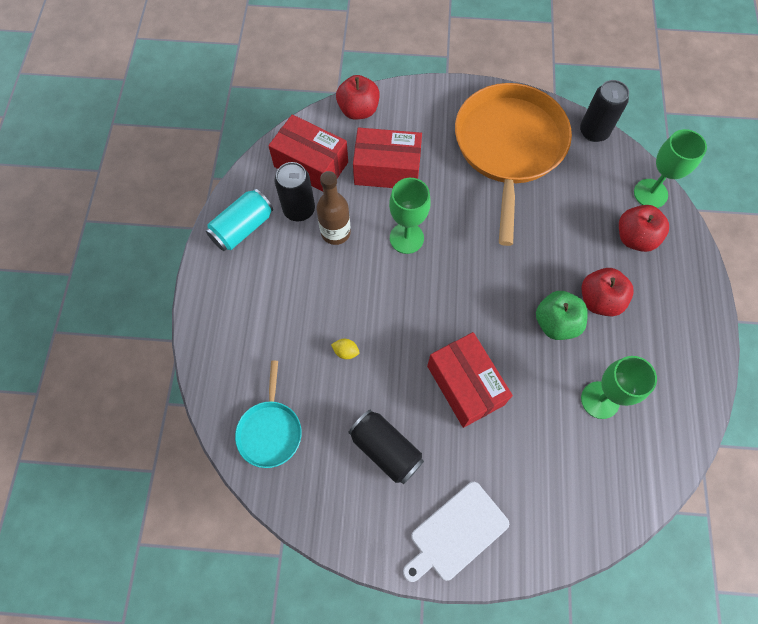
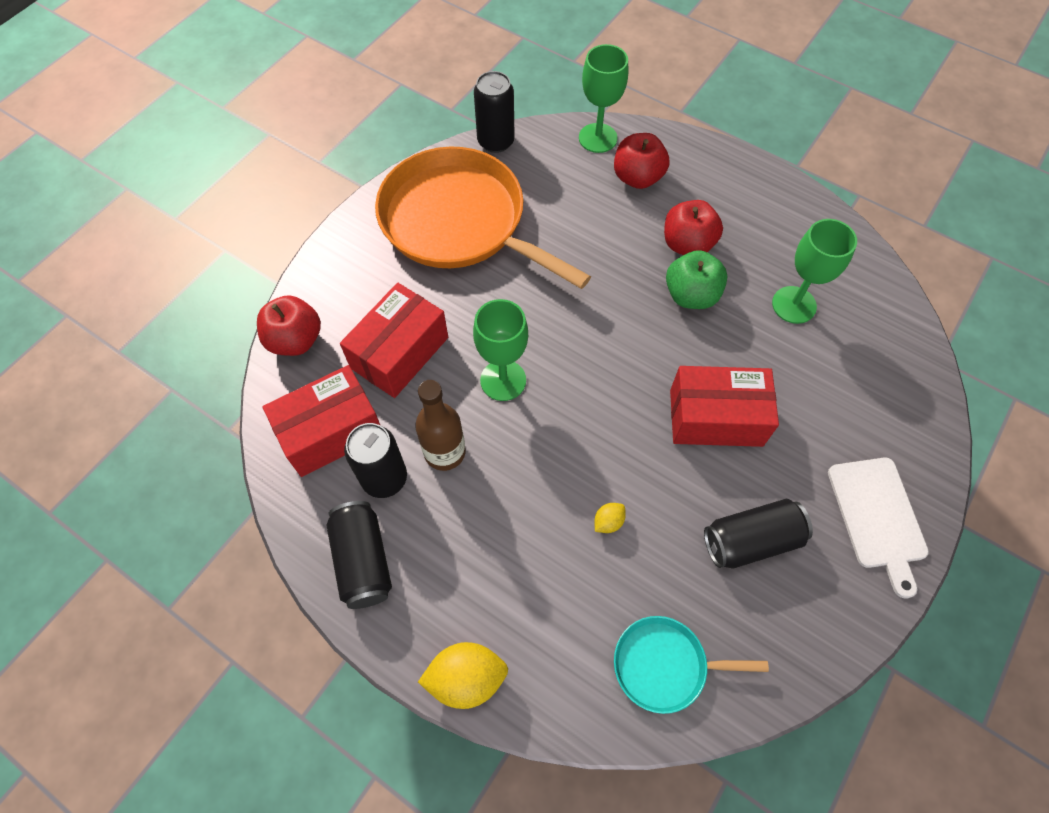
camera: 60 degrees left, 5 degrees down
turquoise can [206,189,273,251] -> black can [327,501,392,609]
turquoise pan [235,361,302,468] -> turquoise pan turned 150 degrees clockwise [614,616,769,714]
none -> yellow lemon [418,642,508,709]

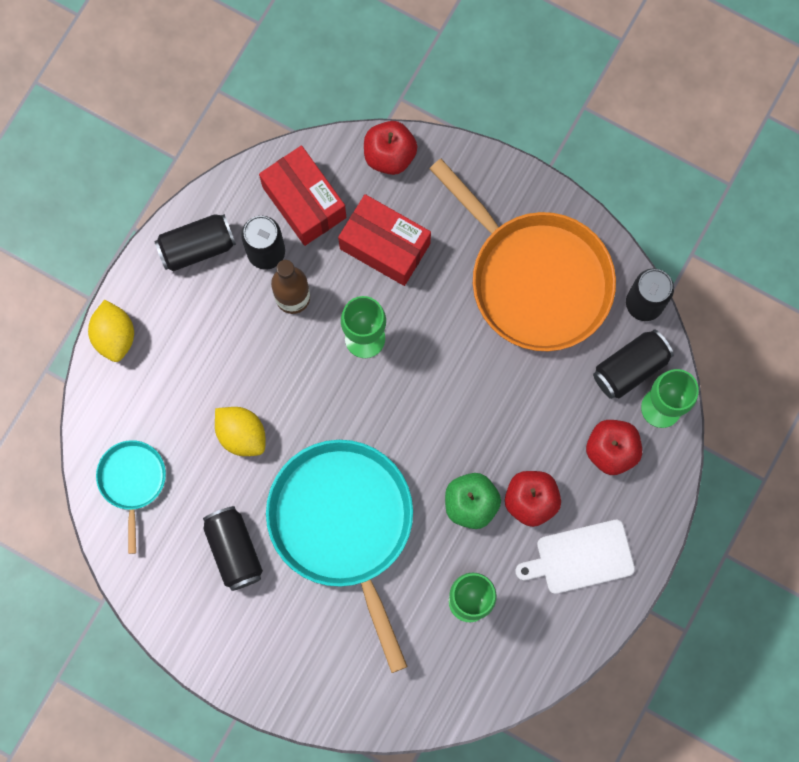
camera: 85 degrees right, 15 degrees up
orange pan [375,147,591,289] -> orange pan turned 105 degrees clockwise [429,159,616,351]
yellow lemon [595,503,626,533] -> yellow lemon [215,407,266,456], size x2.00
red box [670,366,779,447] -> turquoise pan [266,440,413,673]
white cutting board [828,458,929,598] -> white cutting board moved to [515,520,635,594]
none -> black can [593,329,674,399]

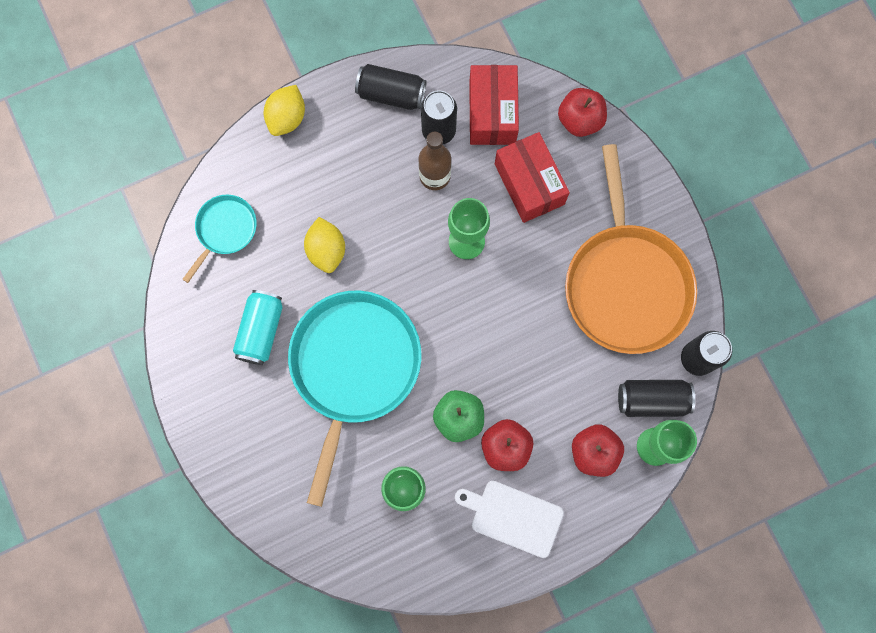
camera: 35 degrees right, 0 degrees up
black can [203,506,263,591] -> turquoise can [233,290,283,365]

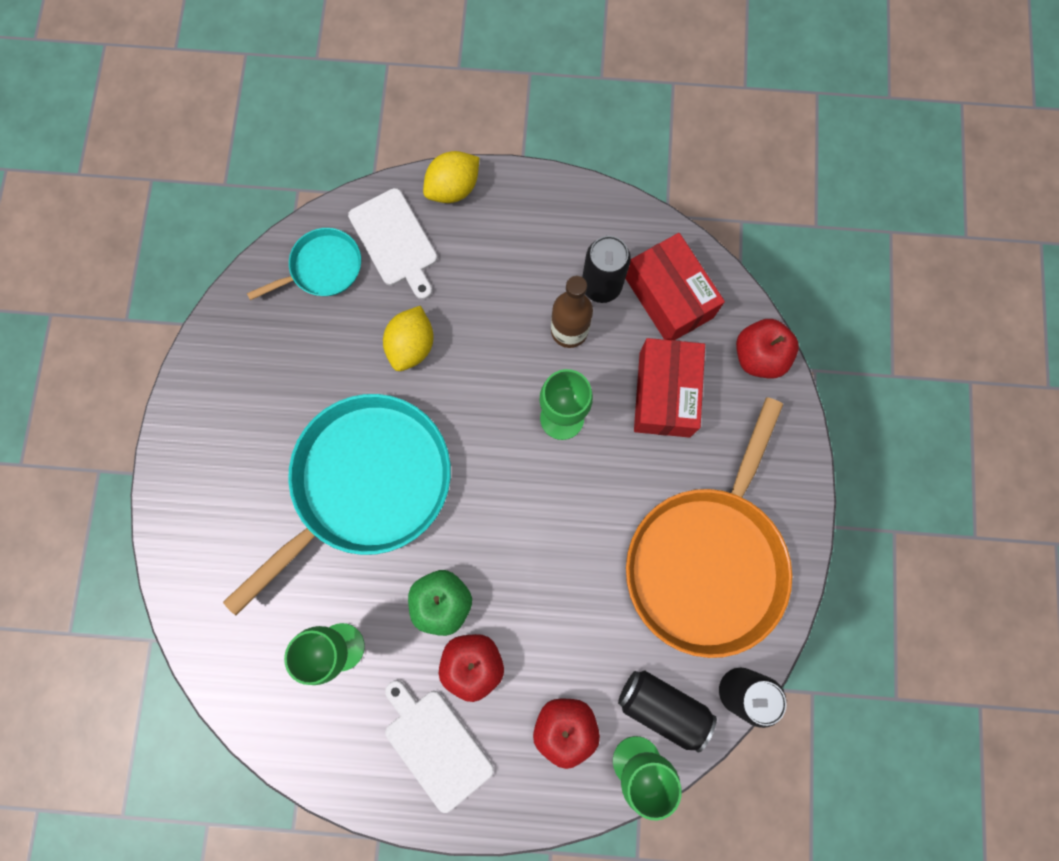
camera: 30 degrees right, 0 degrees up
turquoise can [233,290,283,365] -> none
black can [355,64,426,110] -> none
red box [469,65,519,145] -> red box turned 60 degrees counterclockwise [625,233,725,340]
none -> white cutting board [348,188,437,299]

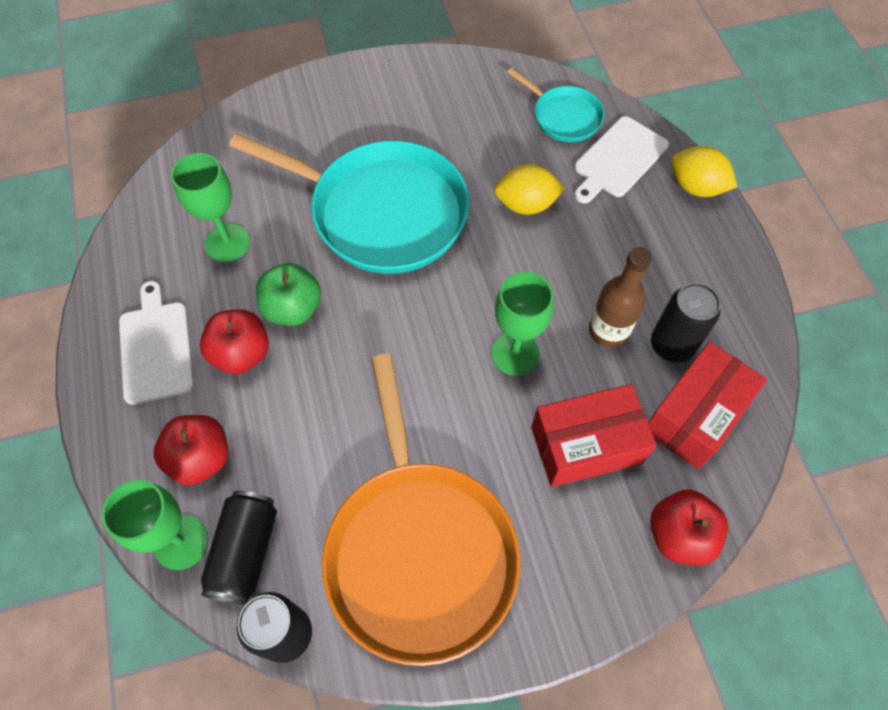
camera: 70 degrees right, 15 degrees down
white cutting board [385,680,494,813] -> white cutting board turned 45 degrees counterclockwise [119,281,194,405]
orange pan [626,397,792,658] -> orange pan turned 105 degrees counterclockwise [322,354,520,666]

